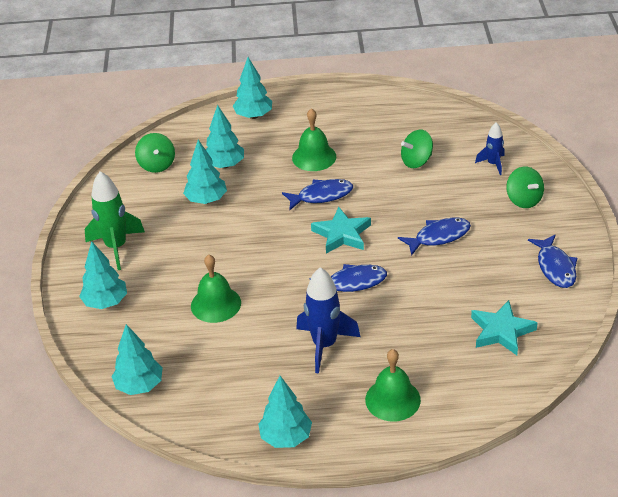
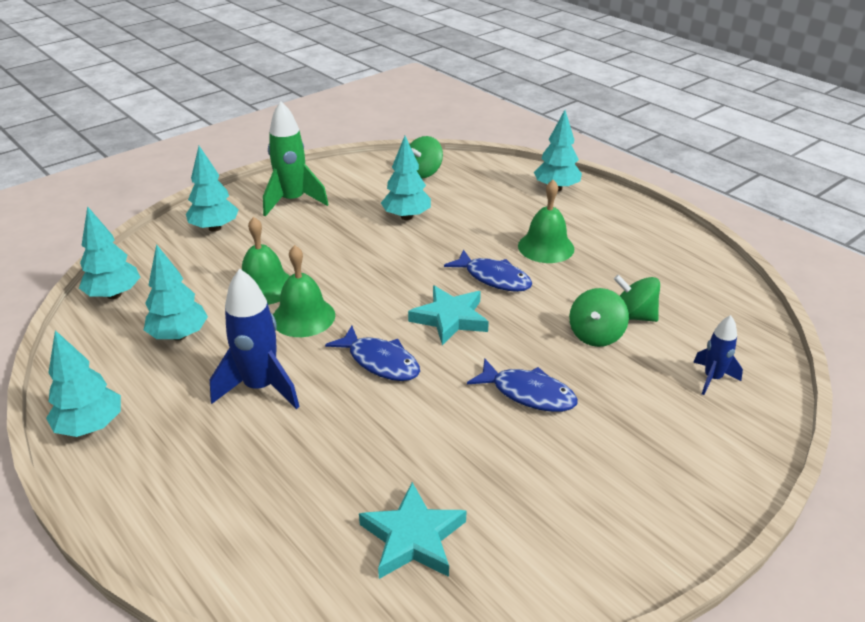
camera: 50 degrees right, 5 degrees down
turquoise tree [206,105,244,169] -> turquoise tree moved to [144,244,208,341]
green bell [365,349,421,421] -> green bell moved to [273,245,335,337]
green spinning top [506,167,544,208] -> green spinning top moved to [569,288,629,347]
blue fish [528,234,577,288] -> none

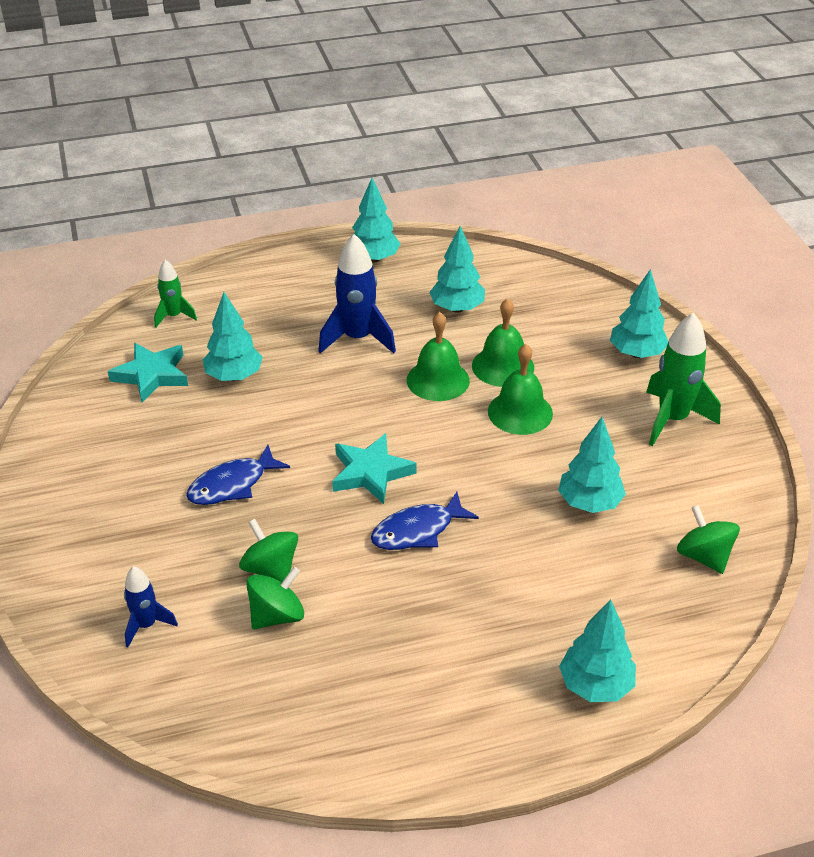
camera: 115 degrees right, 5 degrees up
turquoise tree [79,206,140,299] -> turquoise tree moved to [203,292,263,381]
blue fish [325,326,420,381] -> none
green bell [518,180,574,263] -> green bell moved to [488,344,553,435]
none -> green rocket [154,260,197,328]

